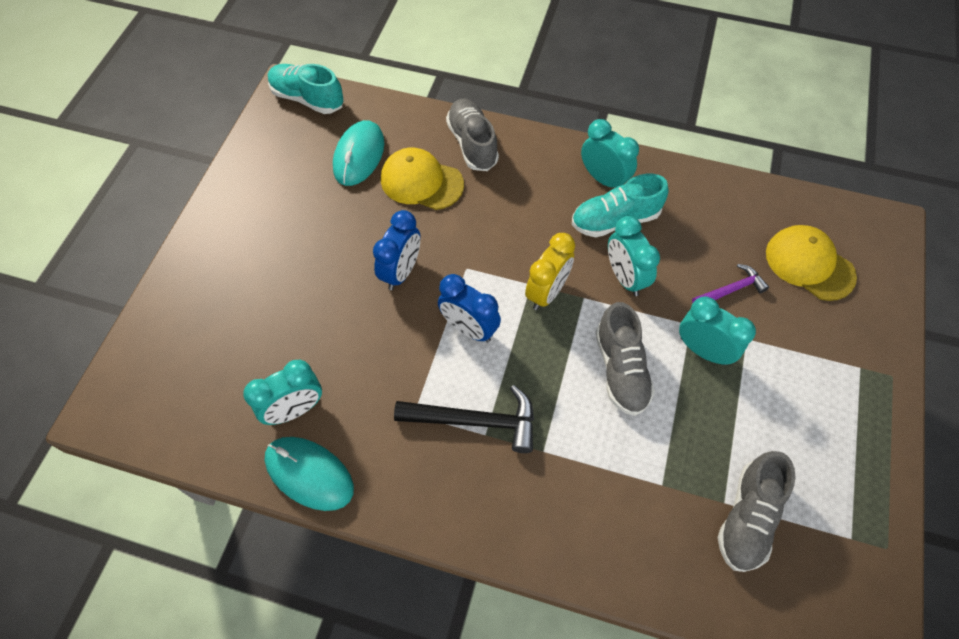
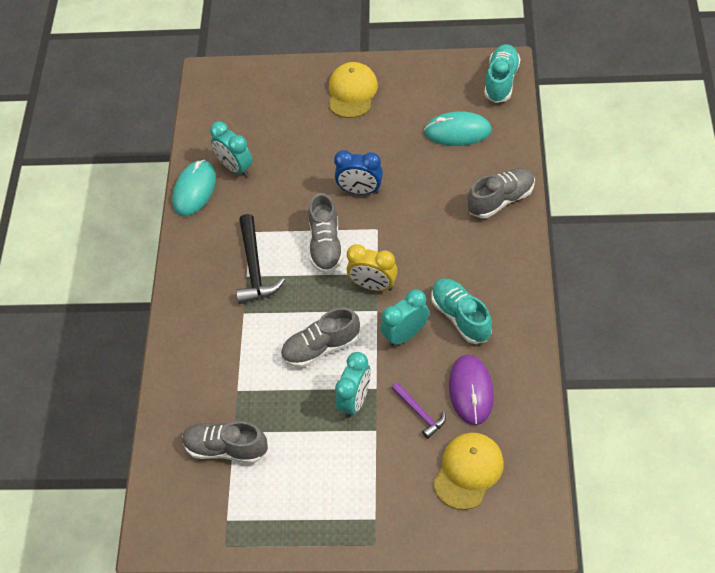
camera: 80 degrees right, 5 degrees down
yellow cap [381,148,464,210] -> yellow cap moved to [329,62,378,118]
blue clock [438,274,501,342] -> grey shoe [308,193,343,273]
turquoise clock [581,119,639,188] -> none
none -> purple mouse [449,355,494,425]

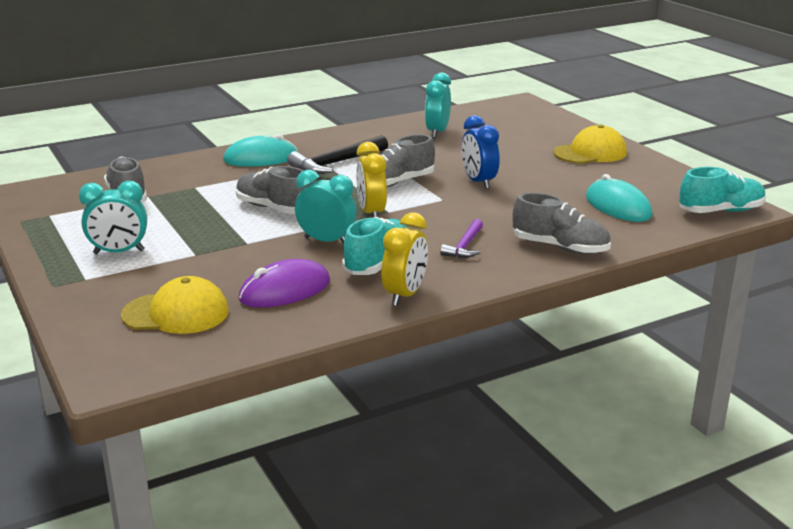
camera: 55 degrees right, 30 degrees down
turquoise mouse [172,160,216,216] -> turquoise mouse moved to [223,134,298,167]
turquoise clock [335,352,371,418] -> turquoise clock moved to [79,181,147,254]
purple hammer [391,382,446,439] -> purple hammer moved to [440,219,483,258]
none -> yellow clock [381,212,428,306]

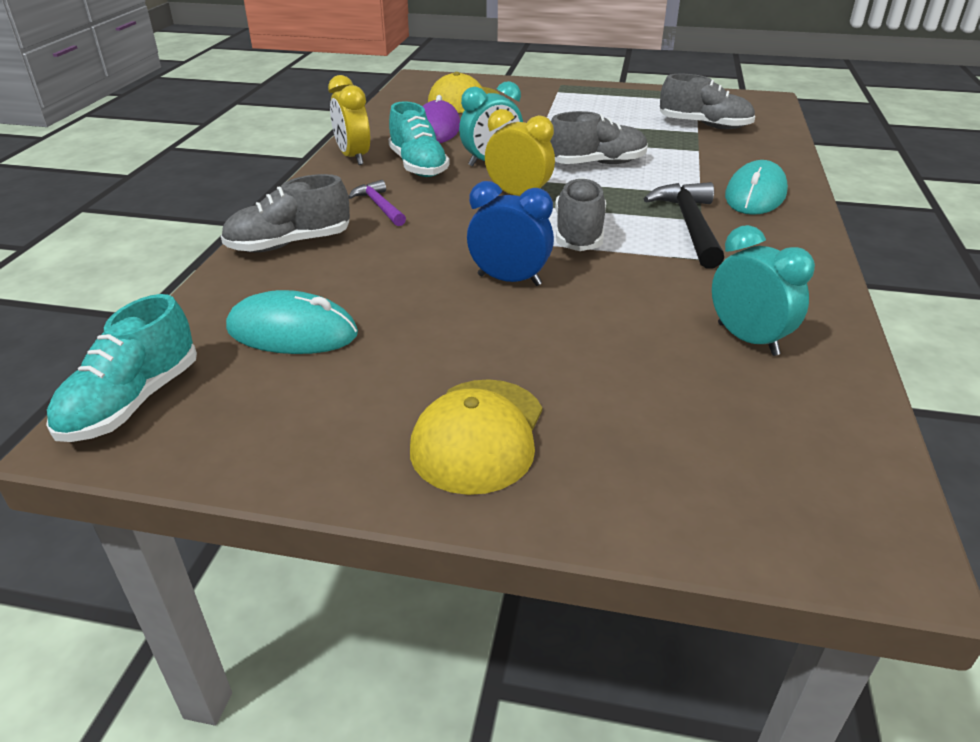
camera: 130 degrees right, 10 degrees up
turquoise clock [79,181,147,254] -> none

